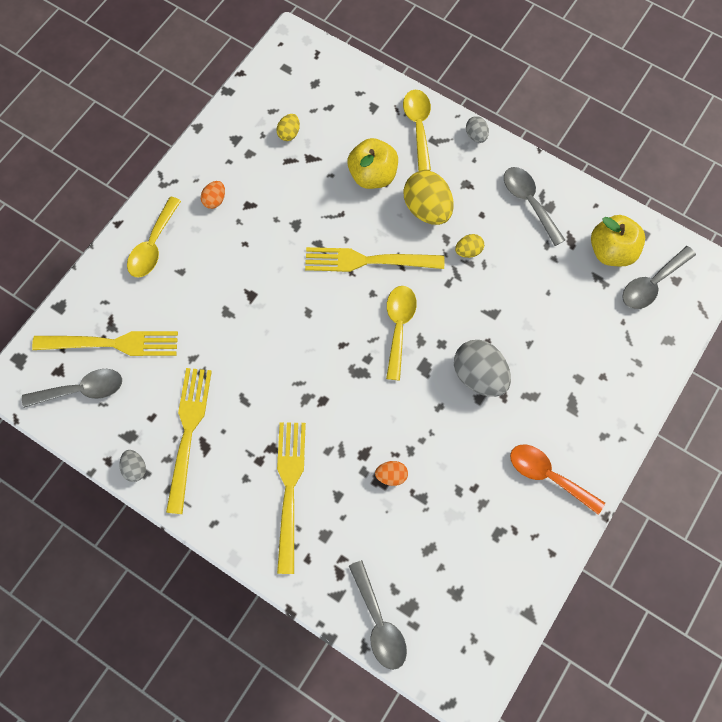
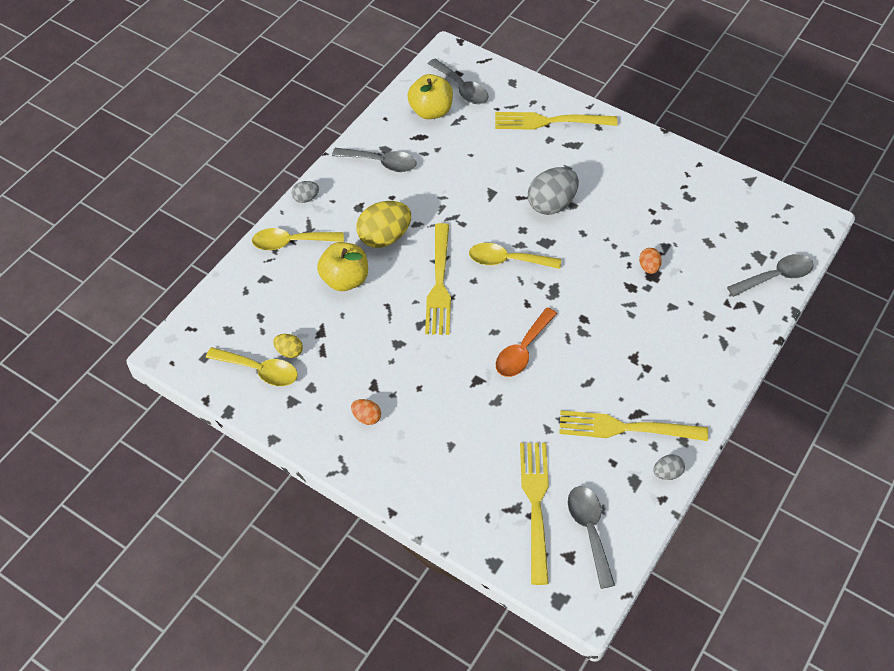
camera: 90 degrees left, 15 degrees down
yellow spoon [127,196,181,278] -> yellow spoon moved to [206,347,298,386]
yellow fork [277,422,306,574] -> yellow fork moved to [495,112,618,130]
yellow egg [455,234,484,258] -> none
grey spoon [504,167,565,246] -> grey spoon turned 135 degrees counterclockwise [332,148,417,172]
orange spoon [510,445,605,514] -> orange spoon moved to [496,307,557,377]

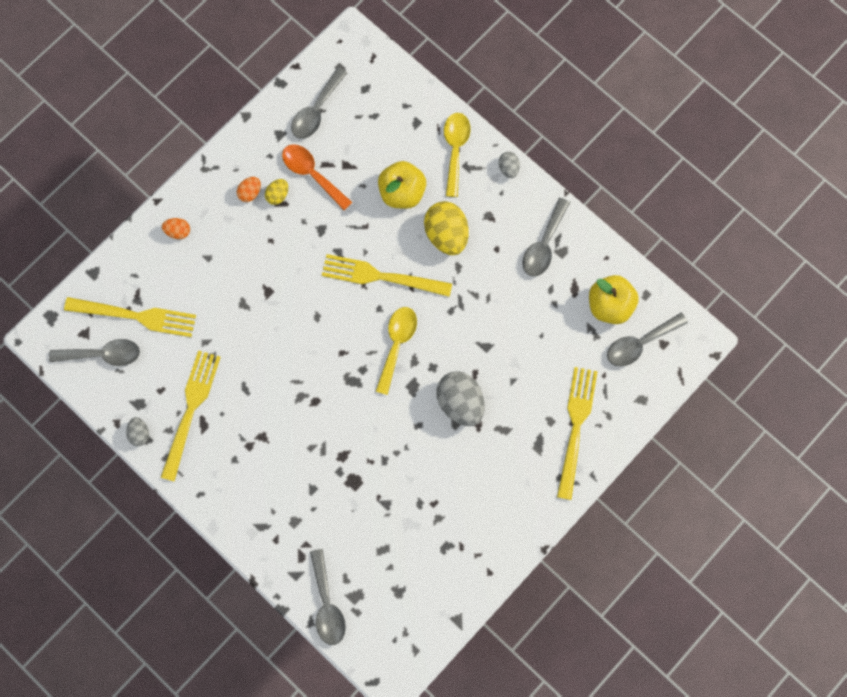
camera: 100 degrees right, 20 degrees up
yellow spoon [206,347,298,386] -> grey spoon [291,67,347,139]
yellow egg [273,334,303,358] -> yellow egg moved to [265,179,288,205]
orange spoon [496,307,557,377] -> orange spoon moved to [282,144,352,210]
orange egg [639,248,662,274] -> orange egg moved to [162,218,190,239]

